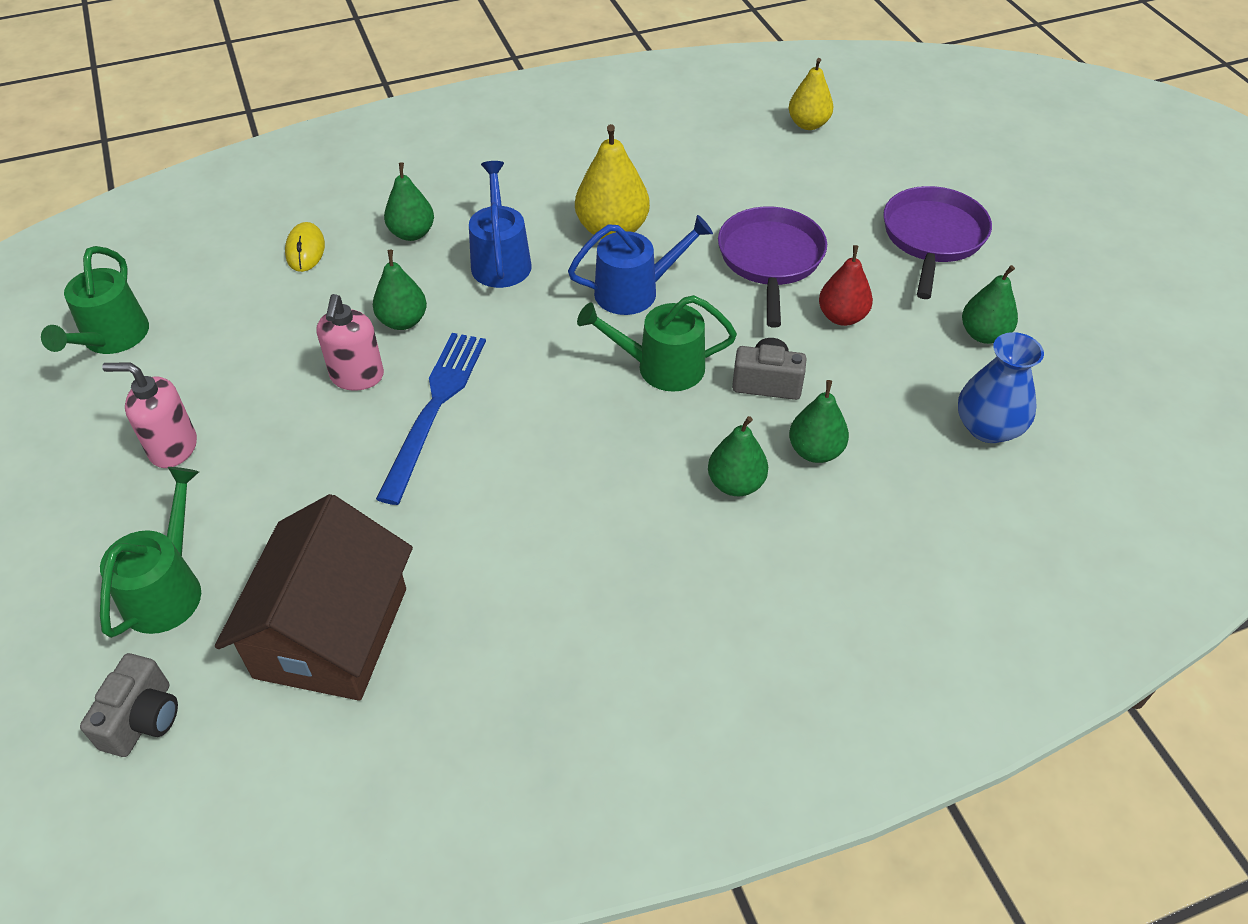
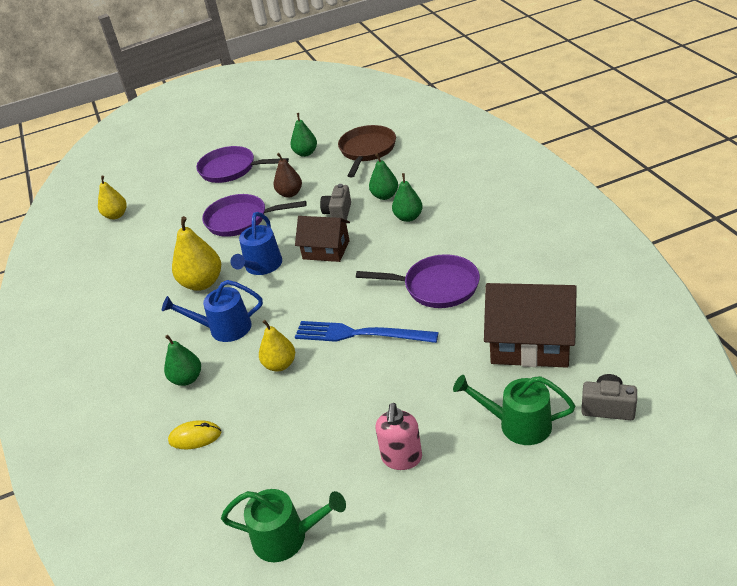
camera: 85 degrees left, 10 degrees down
pink soap dispenser [317,294,384,391] -> none
green pear [373,250,427,330] -> yellow pear [259,320,295,371]
blue watering can [568,215,713,315] -> blue watering can turned 150 degrees counterclockwise [230,212,282,275]
green watering can [577,295,737,392] -> brown house [295,216,350,262]
red pear [819,245,873,326] -> brown pear [274,153,302,198]
blue vase [958,332,1044,443] -> brown pan [338,125,396,177]
none -> purple pan [356,254,480,308]

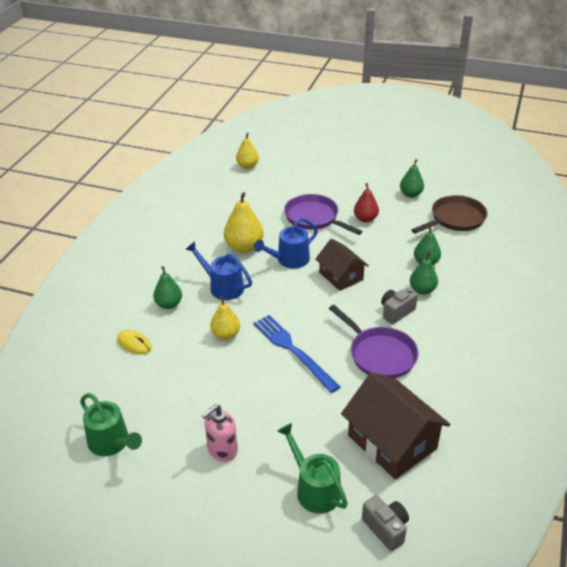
camera: 35 degrees right, 0 degrees up
purple pan [196,146,289,183] -> none
brown pear [274,153,302,198] -> red pear [354,183,379,222]
grey camera [320,184,351,220] -> grey camera moved to [381,287,418,324]

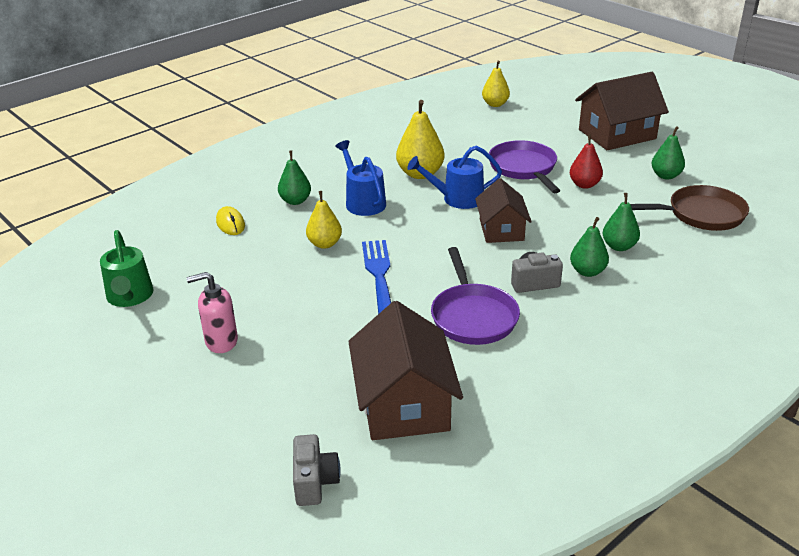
camera: 30 degrees right, 5 degrees down
green watering can [278,423,348,514] -> none
none -> brown house [575,72,669,150]

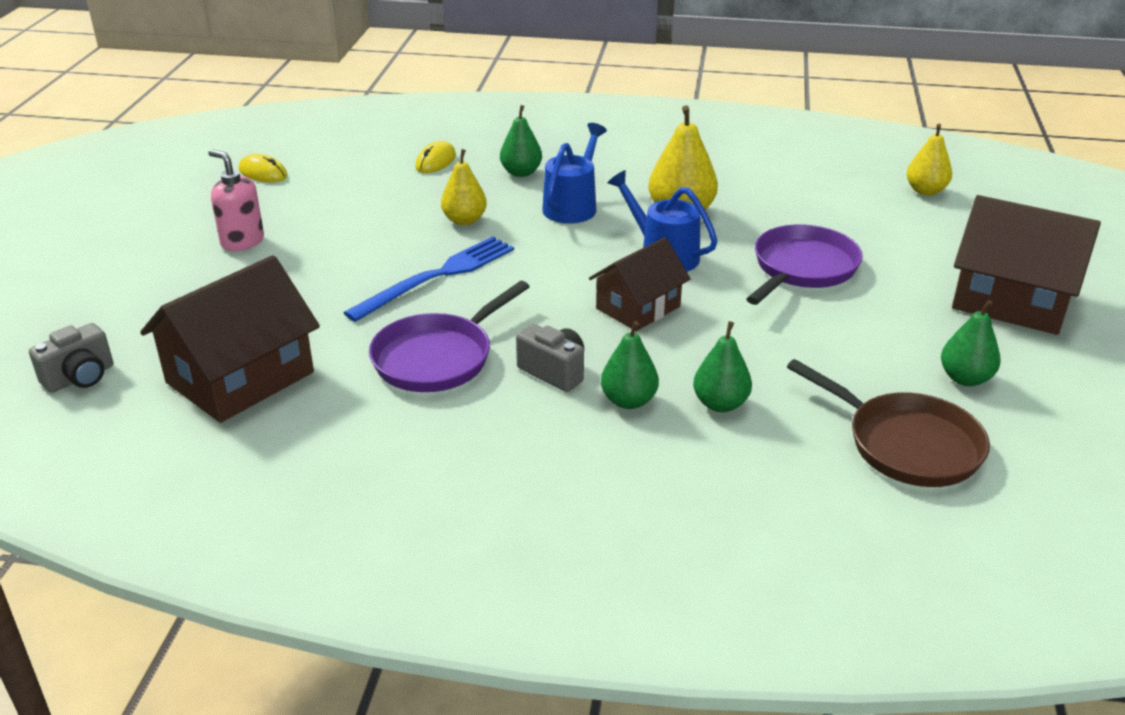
camera: 50 degrees right, 0 degrees up
green watering can [100,230,153,307] -> yellow mouse [239,154,288,182]
red pear [570,135,603,189] -> none

